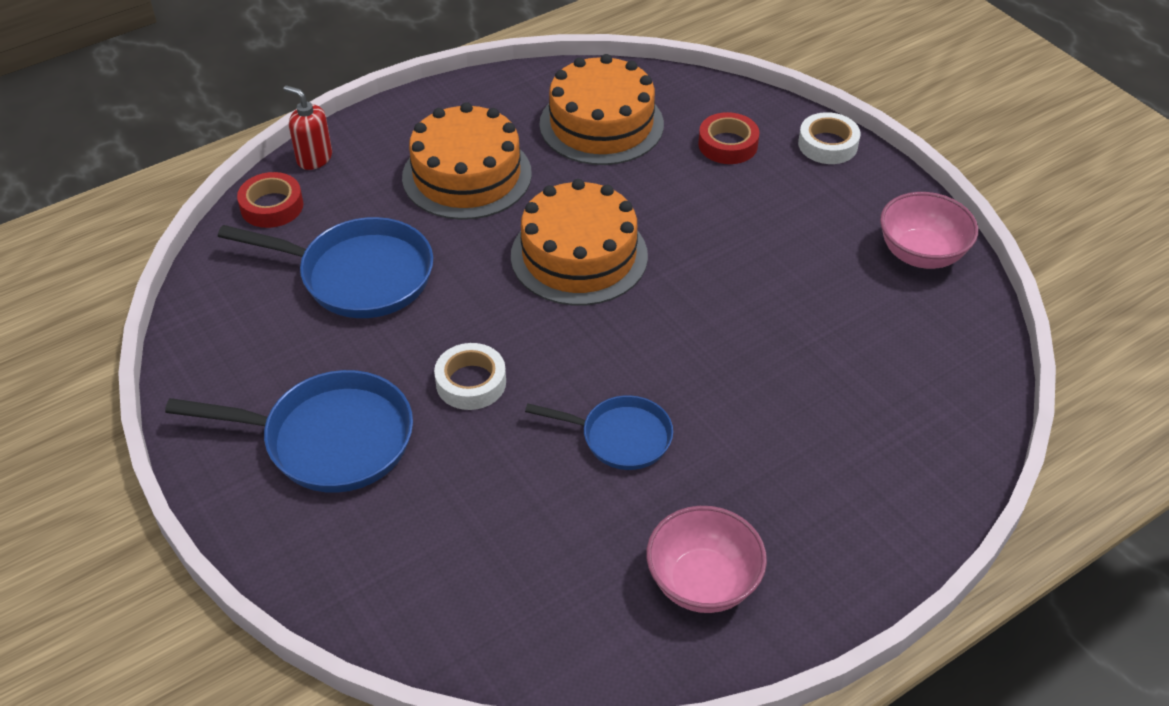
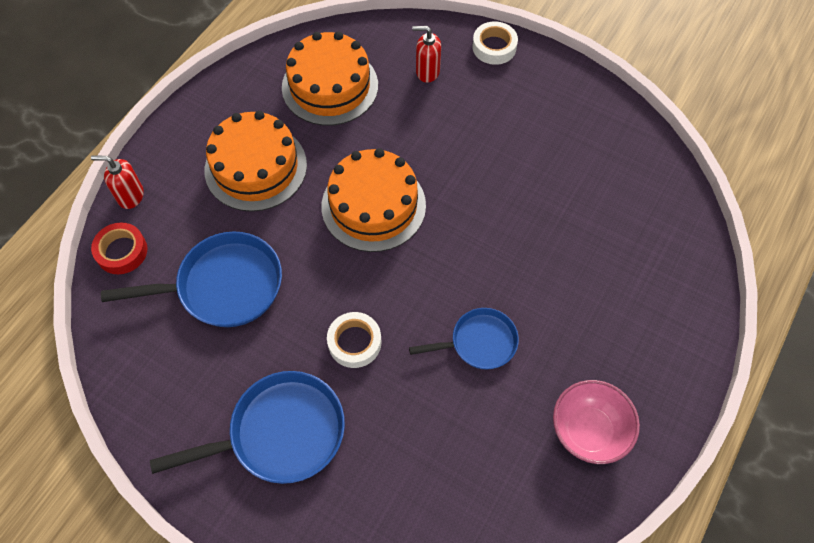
camera: 25 degrees left, 15 degrees up
red tape [698,112,759,164] -> red soap dispenser [412,26,441,83]
pink bowl [880,192,978,269] -> none

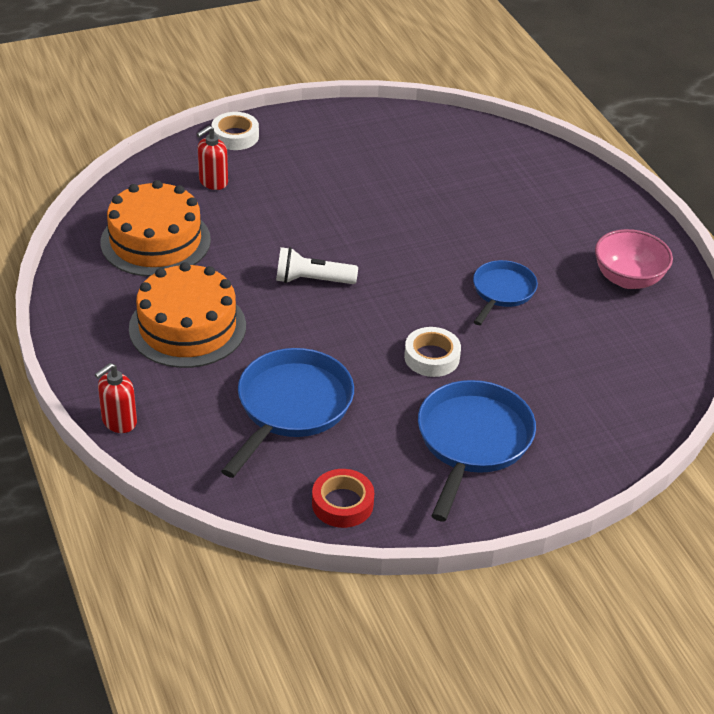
camera: 55 degrees left, 20 degrees down
red tape [91,223,147,274] -> red tape moved to [312,469,374,528]
orange cake [322,148,426,252] -> white flashlight [276,247,358,284]

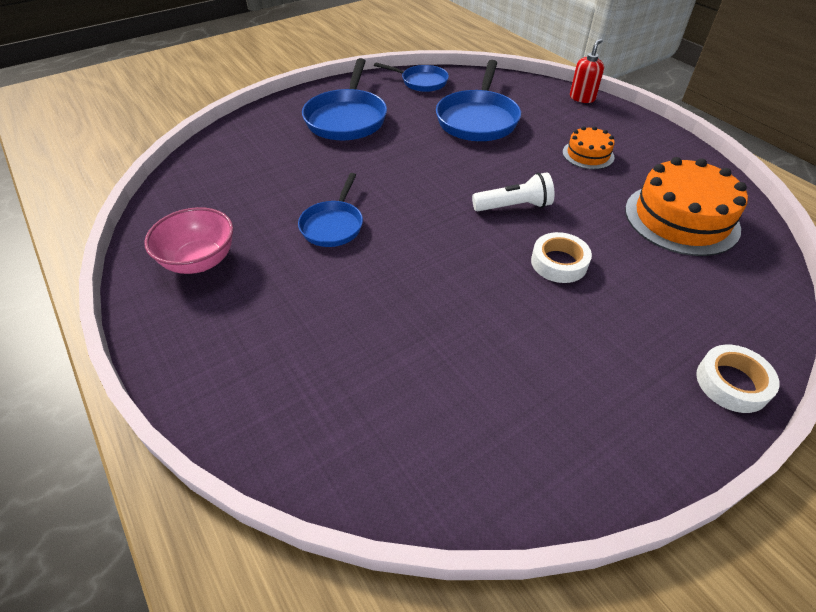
camera: 170 degrees right, 5 degrees up
orange cake [129,262,246,368] -> orange cake [563,126,615,169], size x0.53
red soap dispenser [197,126,228,190] -> none
red tape [312,469,374,528] -> blue pan [374,62,449,92]
white tape [404,327,461,377] -> white tape moved to [531,232,592,283]

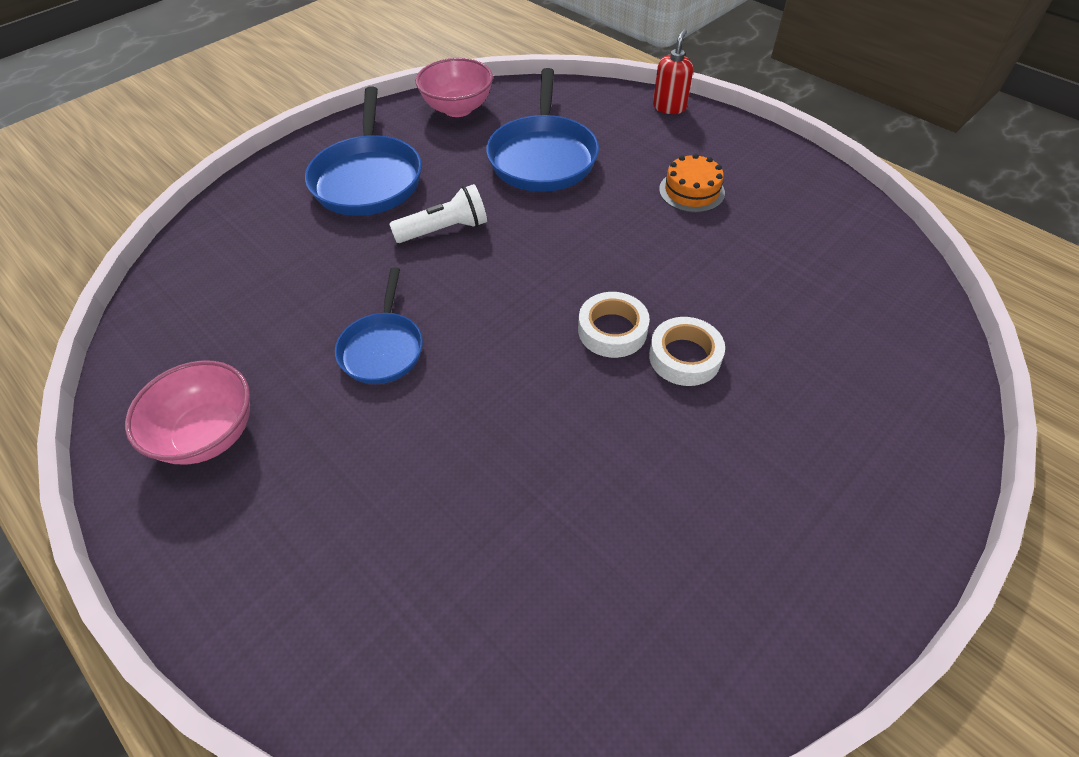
camera: 10 degrees left, 5 degrees up
blue pan [374,62,449,92] -> pink bowl [416,58,493,117]
white flashlight [472,172,554,211] -> white flashlight moved to [389,184,487,243]
orange cake [625,157,748,256] -> none
white tape [696,345,780,413] -> white tape moved to [578,292,650,358]

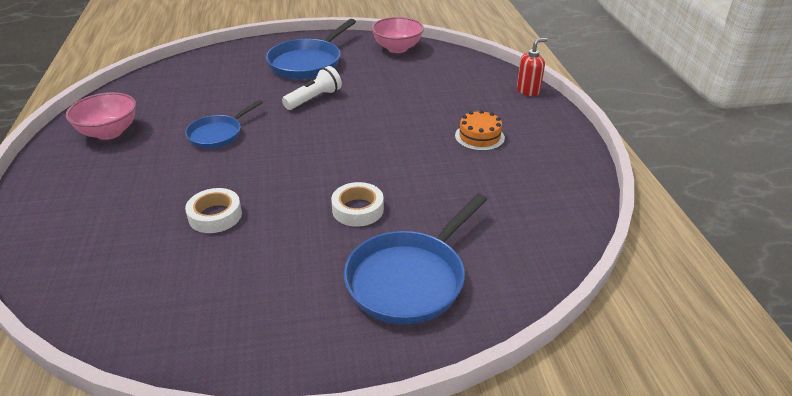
camera: 35 degrees right, 15 degrees down
white flashlight [389,184,487,243] -> white flashlight turned 60 degrees counterclockwise [282,66,342,110]
blue pan [486,68,599,192] -> blue pan moved to [344,194,487,325]
white tape [578,292,650,358] -> white tape moved to [185,188,242,233]

